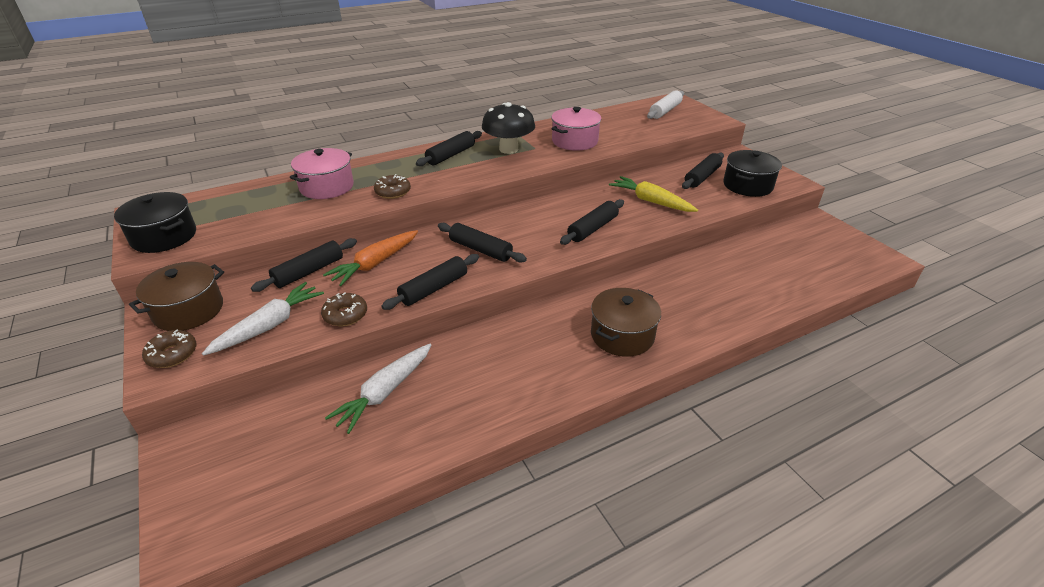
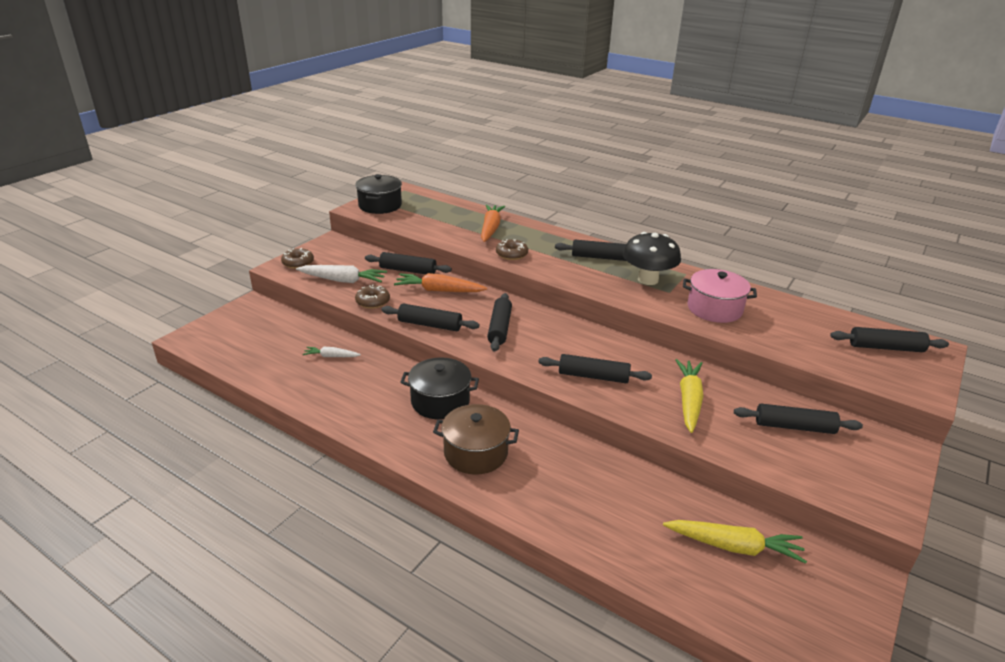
camera: 60 degrees right, 5 degrees down
brown pot [129,262,224,331] -> none
pink pot [290,148,354,199] -> orange carrot [481,204,505,242]
white carrot [325,344,431,434] -> white carrot [303,347,361,357], size x0.57
white rolling pin [647,90,684,119] -> black rolling pin [830,327,949,352]
black pot [723,150,782,197] -> black pot moved to [400,358,479,420]
none -> yellow carrot [663,520,807,564]

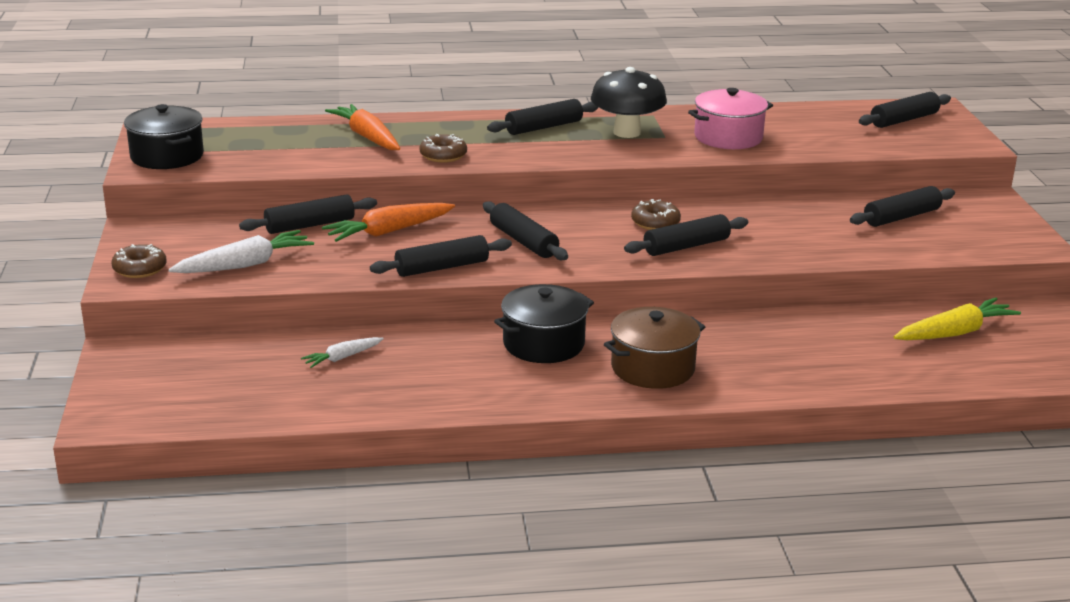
camera: 40 degrees left, 5 degrees down
brown donut [355,284,390,309] -> brown donut moved to [631,199,681,230]
yellow carrot [675,359,704,433] -> none

